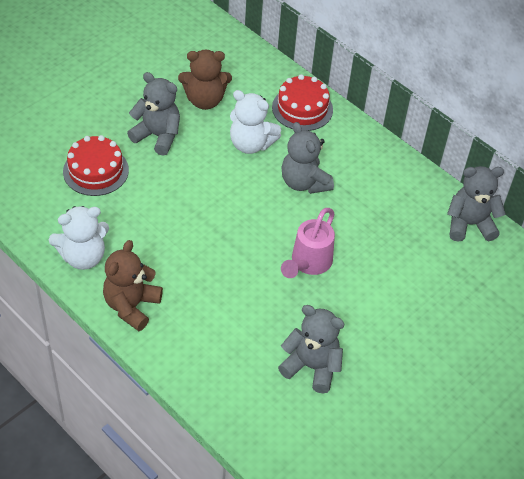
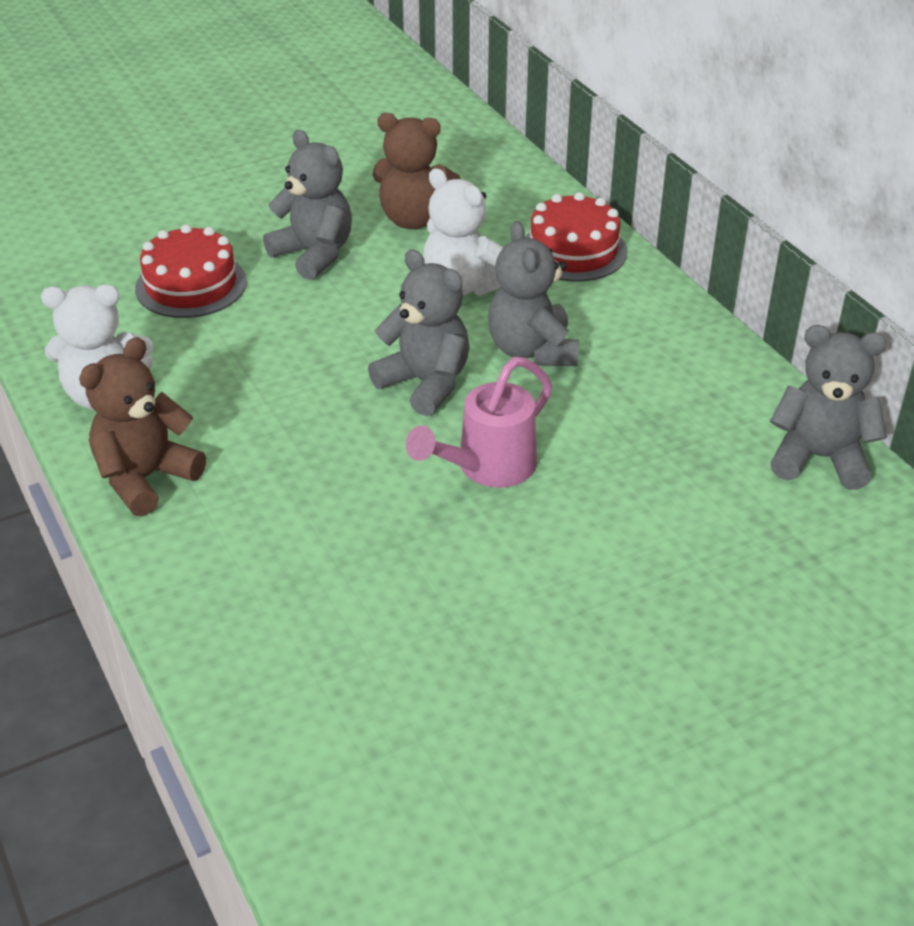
camera: 20 degrees right, 10 degrees down
grey teddy bear [278,305,344,393] -> grey teddy bear moved to [368,249,470,416]

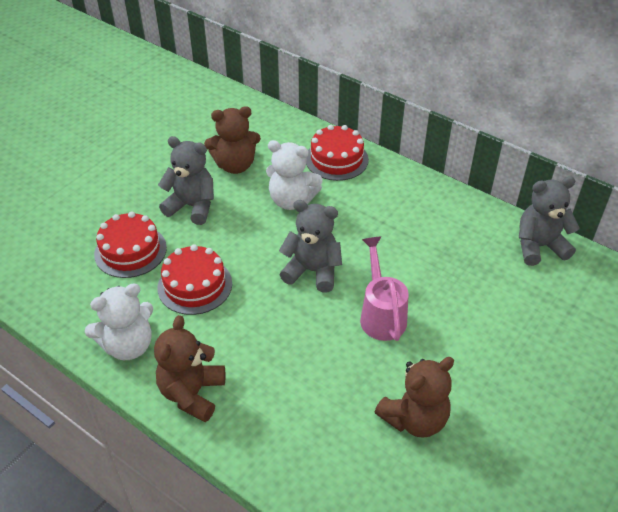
camera: 25 degrees left, 5 degrees up
pink watering can [406,357,552,488] -> pink watering can turned 150 degrees clockwise [360,237,409,341]
grey teddy bear [488,221,579,366] -> none
none -> red cake [157,244,232,315]
none -> brown teddy bear [375,357,454,438]

